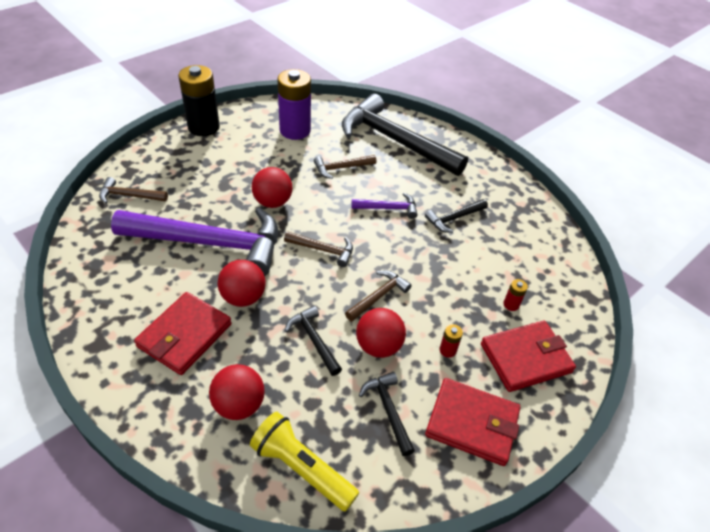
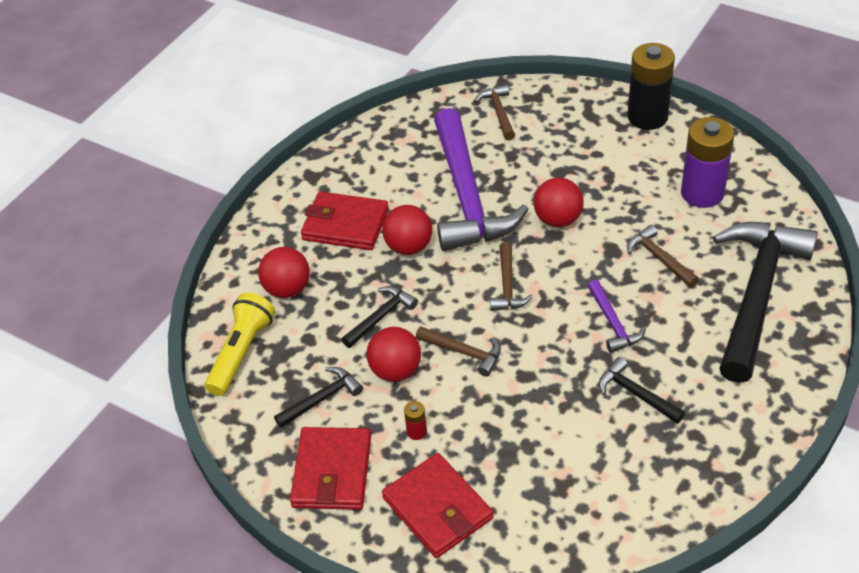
camera: 80 degrees right, 0 degrees up
red battery [503,279,528,311] -> none

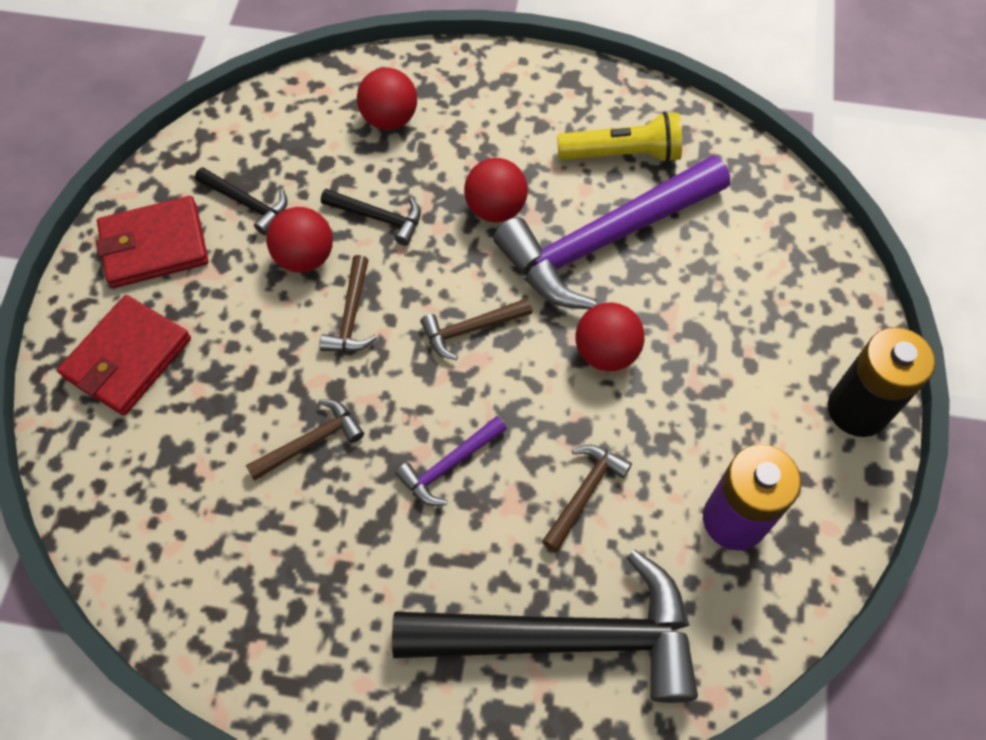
camera: 65 degrees right, 15 degrees up
yellow flashlight [205,293,275,396] -> yellow flashlight moved to [557,112,682,163]
red wallet [301,191,389,250] -> none
red battery [404,401,427,440] -> none
brown hammer [474,84,515,140] -> brown hammer moved to [245,399,364,481]
black hammer [599,357,685,424] -> none

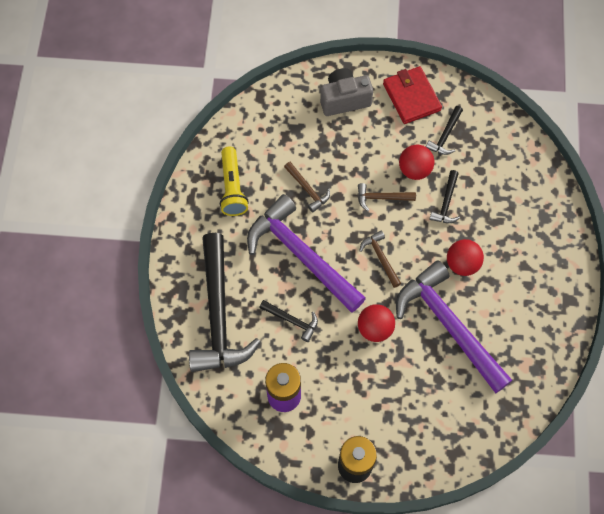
camera: 85 degrees right, 5 degrees up
red wallet [57,295,191,415] -> grey camera [320,68,373,116]
red ball [357,68,417,130] -> none
purple hammer [395,416,507,506] -> purple hammer [247,194,366,313], size x2.31
brown hammer [542,445,632,552] -> black hammer [259,300,318,342]
yellow flashlight [557,112,682,163] -> yellow flashlight moved to [220,146,249,216]

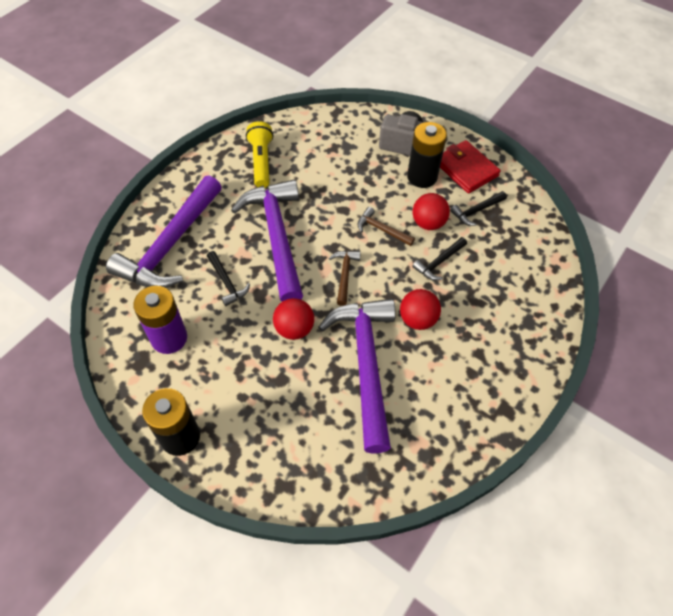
camera: 30 degrees right, 10 degrees down
black hammer [189,233,261,372] -> purple hammer [106,175,222,288]
yellow flashlight [220,146,249,216] -> yellow flashlight turned 150 degrees clockwise [246,121,273,188]
brown hammer [284,162,330,213] -> none
red wallet [383,66,442,124] -> red wallet turned 45 degrees counterclockwise [440,140,501,193]
none -> black battery [407,122,447,188]

